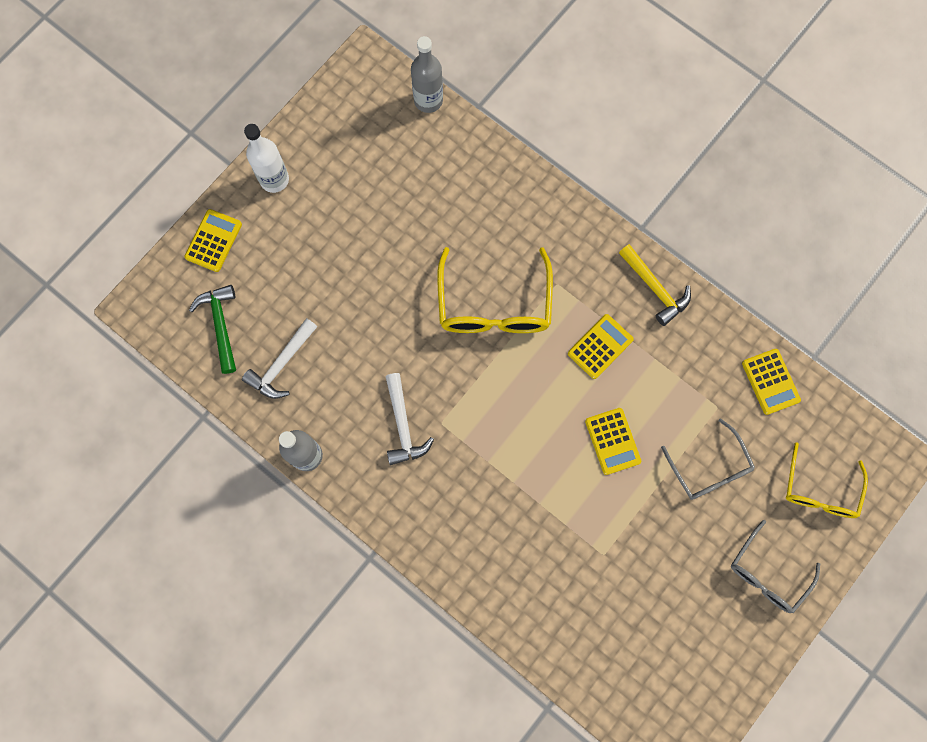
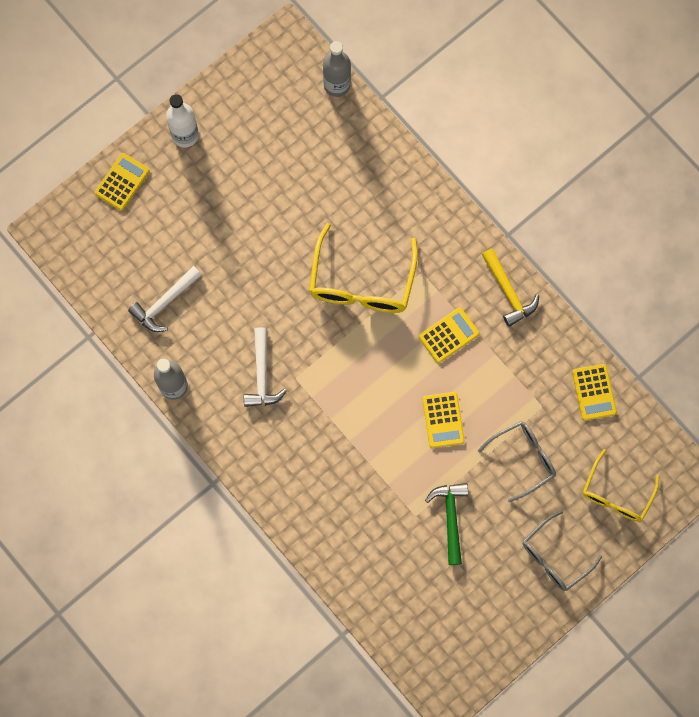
camera: 10 degrees right, 0 degrees up
green hammer [189,285,236,374] -> green hammer moved to [425,483,468,565]
grey glasses [661,418,755,500] -> grey glasses turned 105 degrees counterclockwise [478,421,556,502]

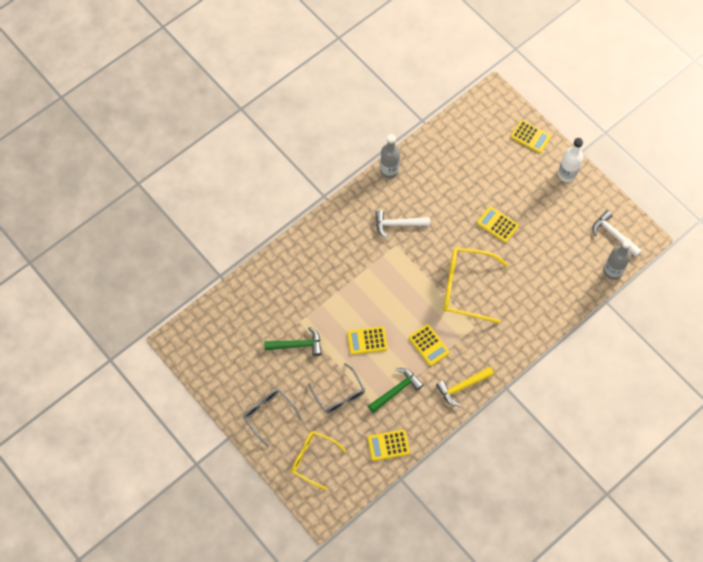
camera: 90 degrees right, 10 degrees down
white hammer [128,266,202,332] -> white hammer moved to [593,210,642,257]
none -> green hammer [368,368,423,413]
none -> yellow calculator [477,206,519,243]

